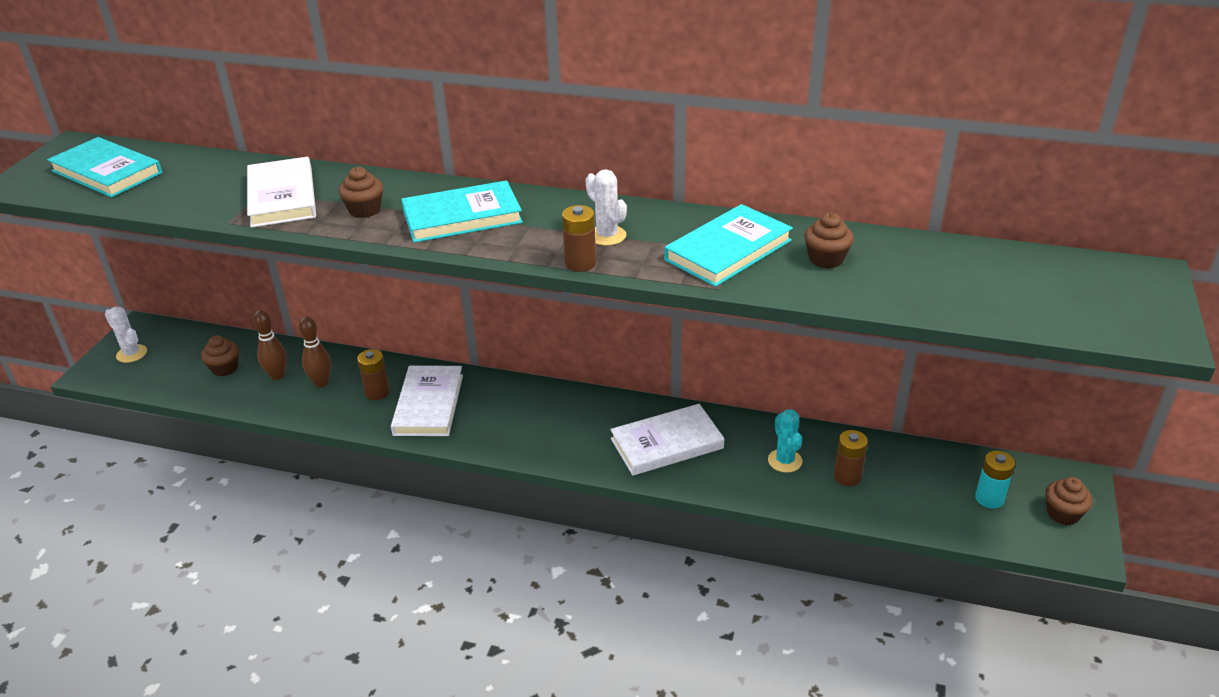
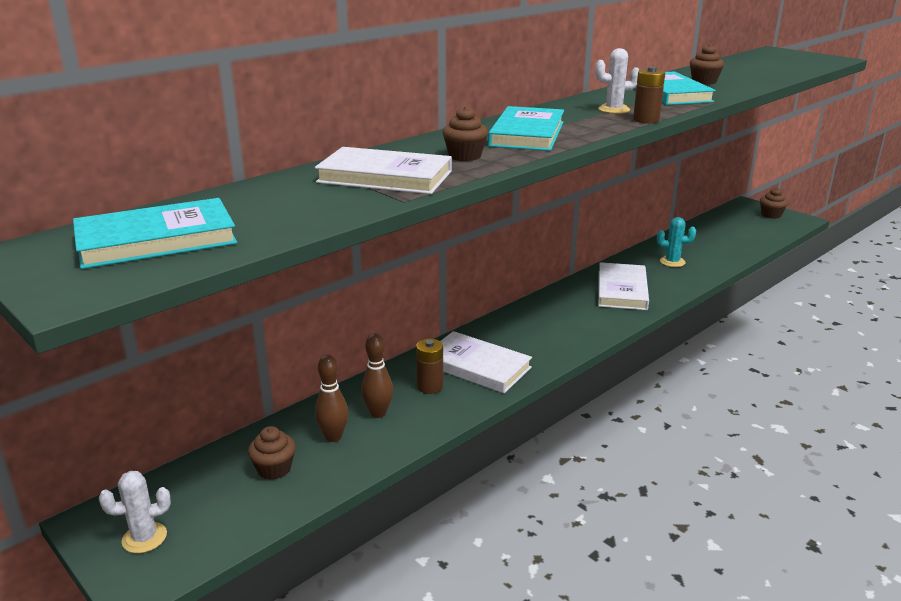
camera: 60 degrees left, 10 degrees down
brown battery [834,430,868,486] -> none
turquoise battery [975,451,1015,509] -> none

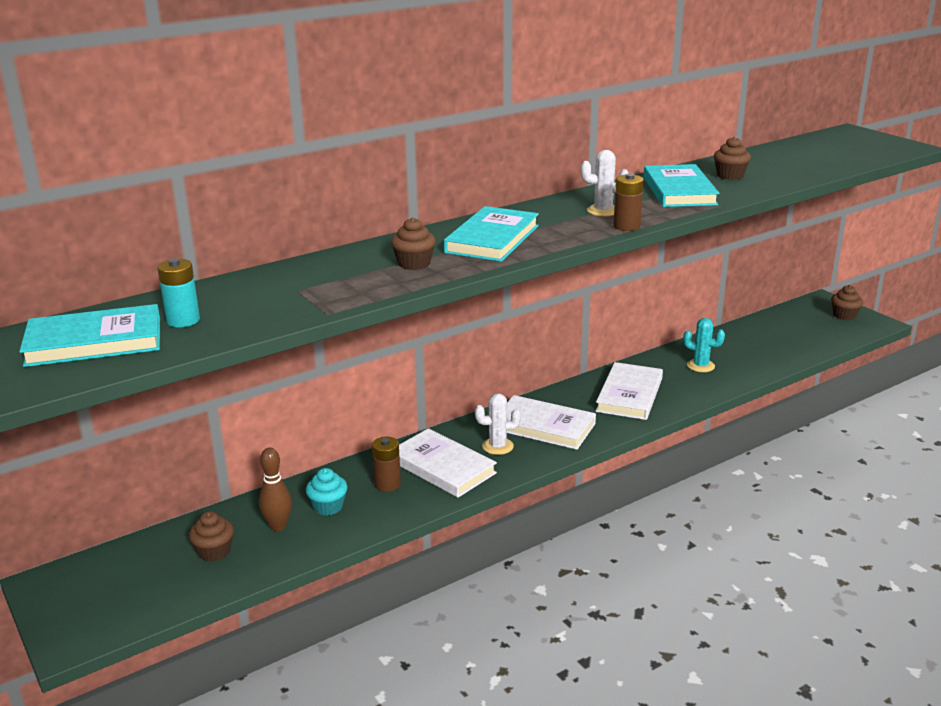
camera: 10 degrees right, 0 degrees up
white cactus [99,471,171,553] -> white cactus moved to [475,393,521,455]
white book [315,147,452,194] -> white book moved to [507,395,596,450]
brown bowling pin [361,334,393,418] -> turquoise cupcake [306,468,347,516]
none -> turquoise battery [157,258,200,328]

